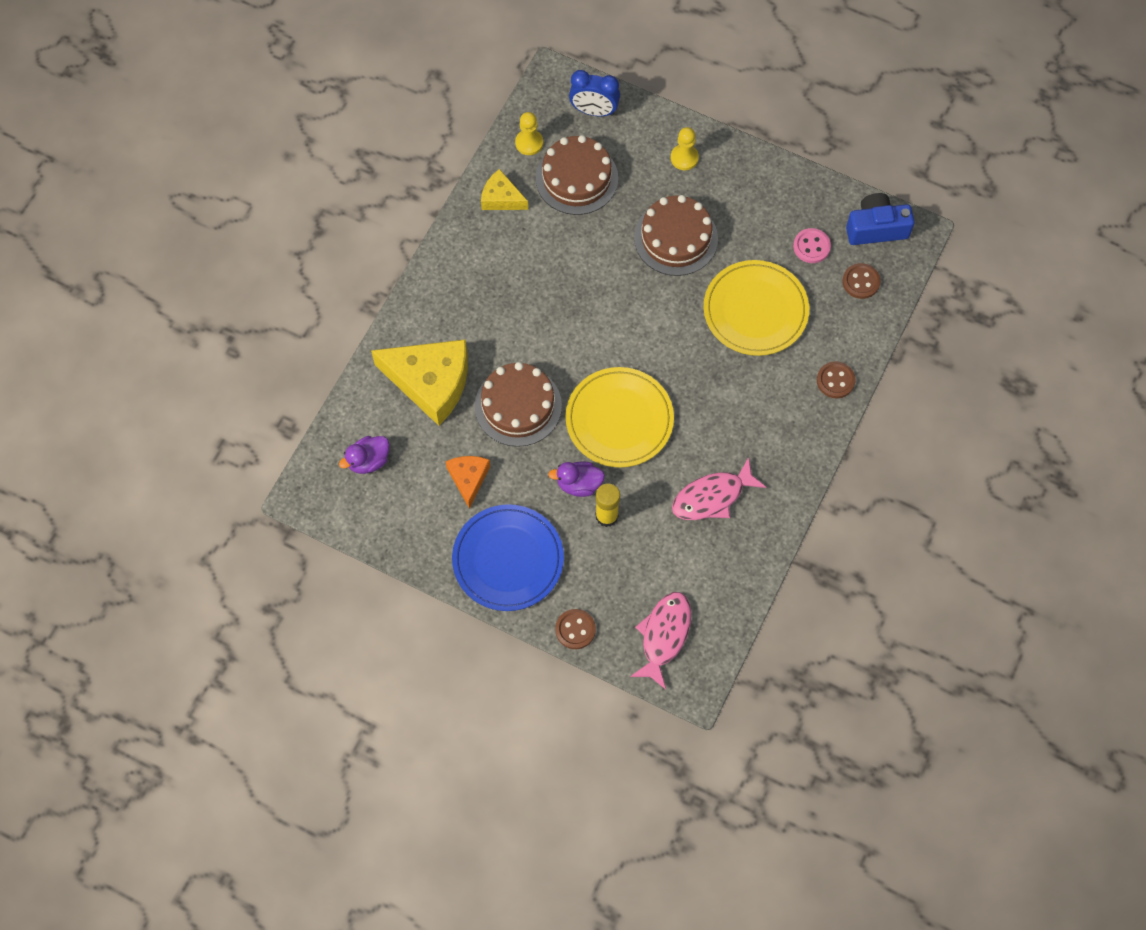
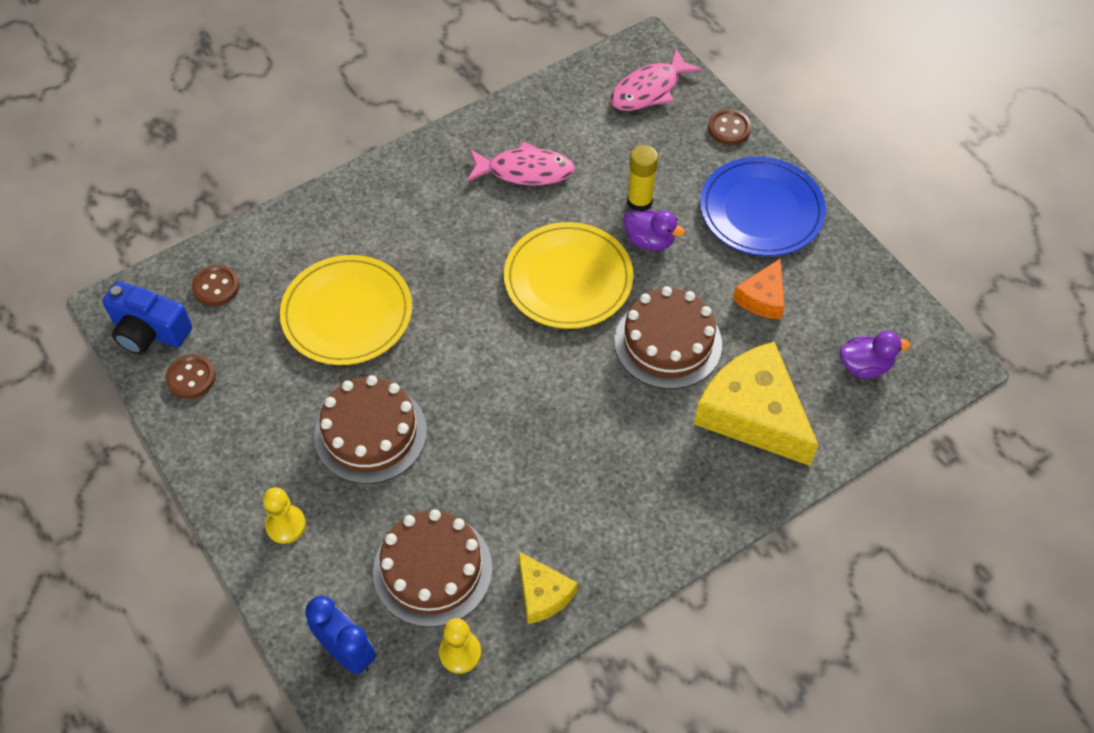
camera: 150 degrees left, 10 degrees down
pink button [793,228,831,263] -> none
brown button [817,361,856,398] -> brown button moved to [165,354,216,399]

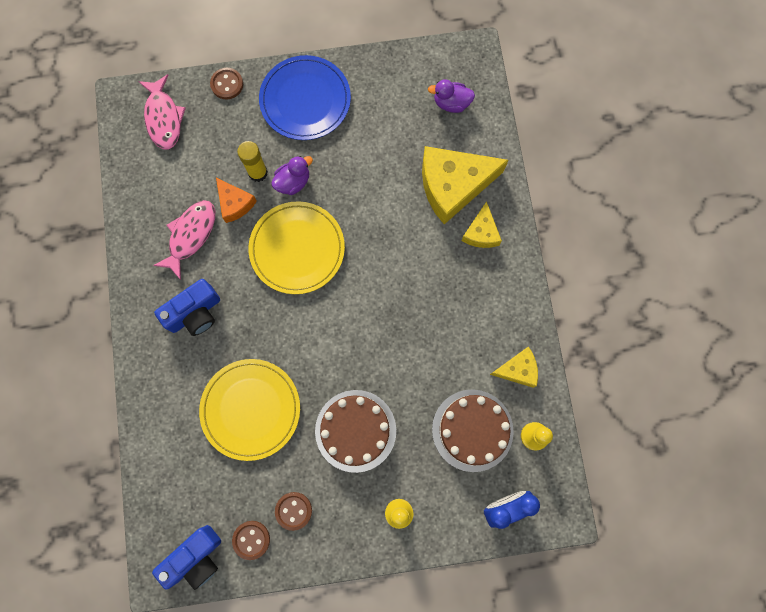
camera: 65 degrees left, 20 degrees up
brown button [192,265,240,306] -> brown button moved to [275,492,312,531]
brown cake [615,286,722,389] -> none
orange cheese [733,259,785,319] -> orange cheese moved to [216,178,257,223]
purple duck [840,331,911,378] -> purple duck turned 105 degrees counterclockwise [428,79,475,113]
none -> blue camera [154,279,220,336]
none -> yellow cheese [461,201,502,248]

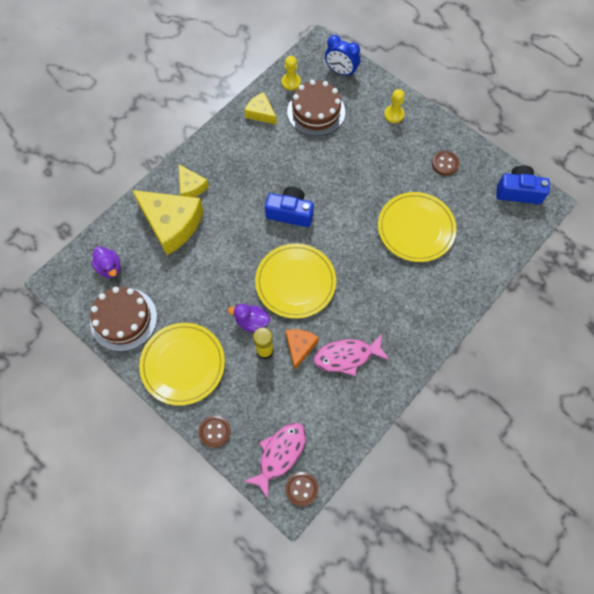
camera: 130 degrees left, 10 degrees down
blue camera [154,279,220,336] -> blue camera moved to [265,187,314,227]
brown button [232,521,270,560] -> brown button moved to [286,472,318,506]
blue plate [259,55,351,140] -> yellow plate [139,323,225,406]
brown cake [315,390,396,473] -> brown cake moved to [90,287,157,351]
yellow cheese [461,201,502,248] -> yellow cheese turned 90 degrees clockwise [179,164,209,197]

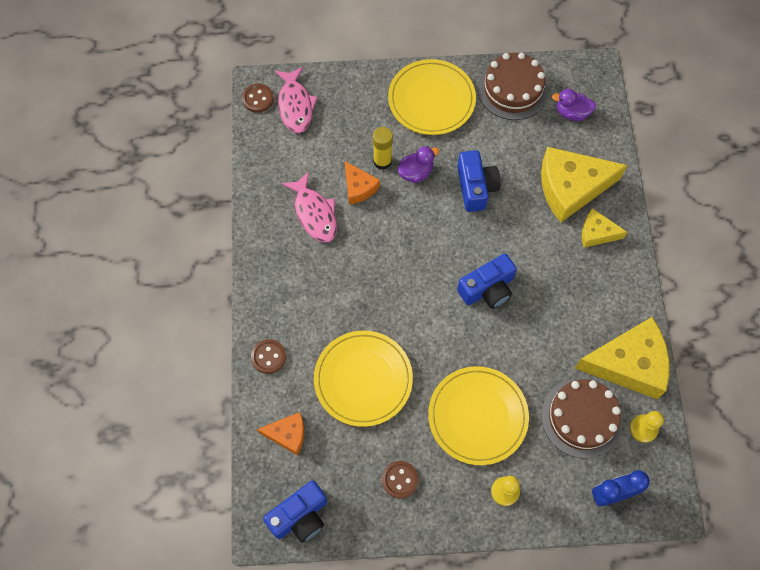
camera: 135 degrees right, 0 degrees up
brown button [199,415,231,448] -> brown button moved to [251,339,286,374]
yellow cheese [244,92,277,125] -> yellow cheese [575,317,669,399], size x1.93
yellow plate [255,244,336,319] -> yellow plate moved to [428,366,529,465]
pink fish [314,334,389,376] -> pink fish turned 120 degrees clockwise [282,171,337,243]
none -> orange cheese [257,412,304,456]
none -> blue camera [457,150,500,212]

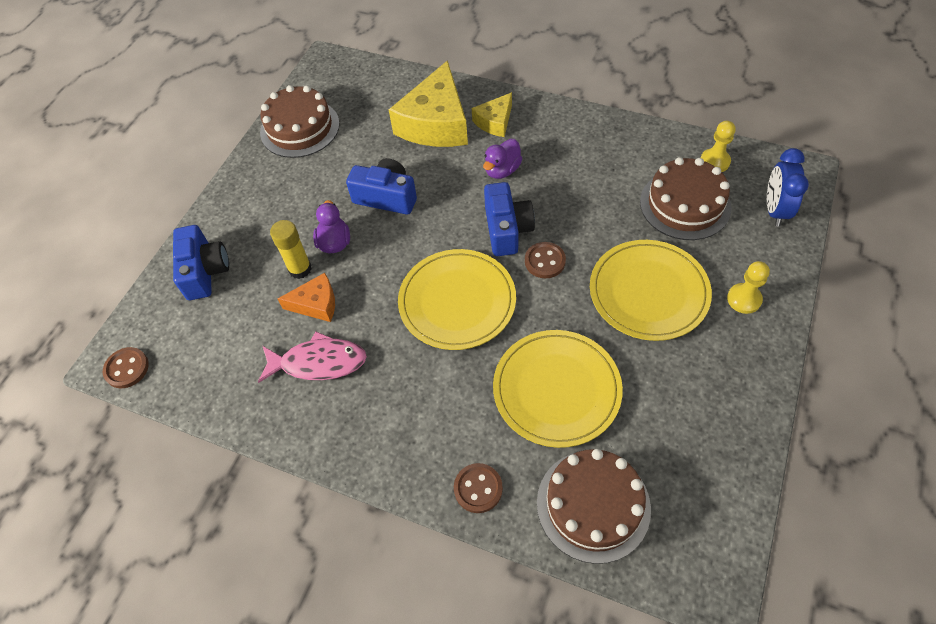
camera: 60 degrees left, 10 degrees down
orange cheese [257,412,304,456] -> brown cake [537,449,651,564]
blue camera [263,481,327,543] -> blue camera moved to [173,225,229,300]
pink fish [275,67,318,133] -> none
brown button [382,461,419,498] -> brown button moved to [525,242,566,278]
yellow plate [388,59,476,135] -> yellow plate moved to [398,249,516,350]
purple duck [552,89,596,121] -> purple duck moved to [483,139,522,179]
yellow cheese [575,317,669,399] -> none

